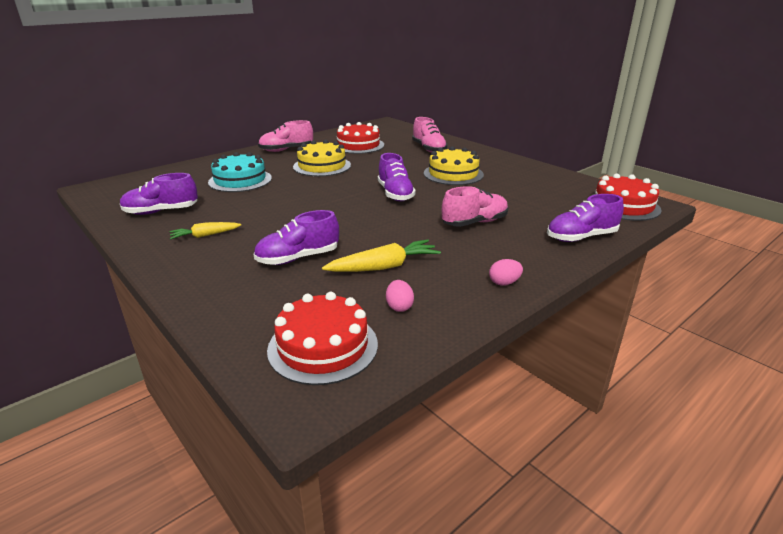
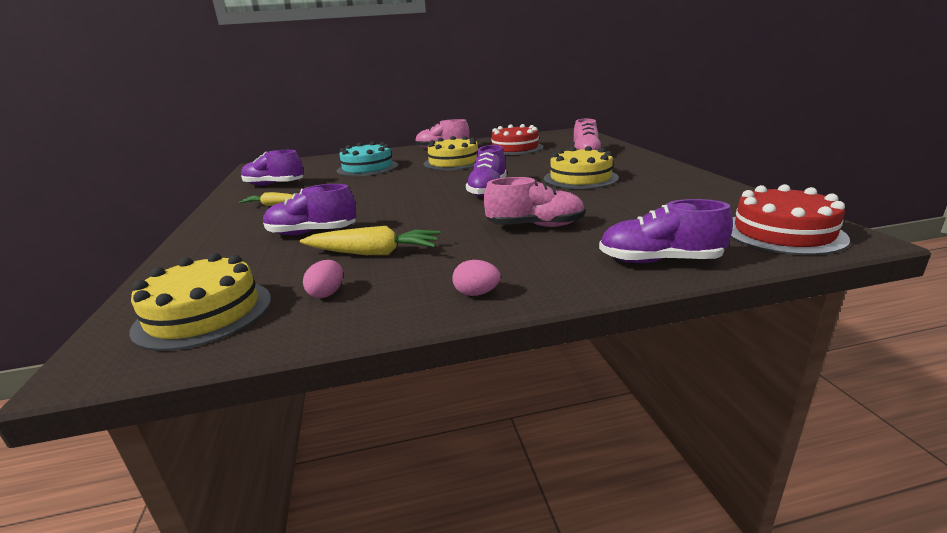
camera: 30 degrees right, 5 degrees down
red cake [267,292,378,385] -> yellow cake [129,253,271,351]

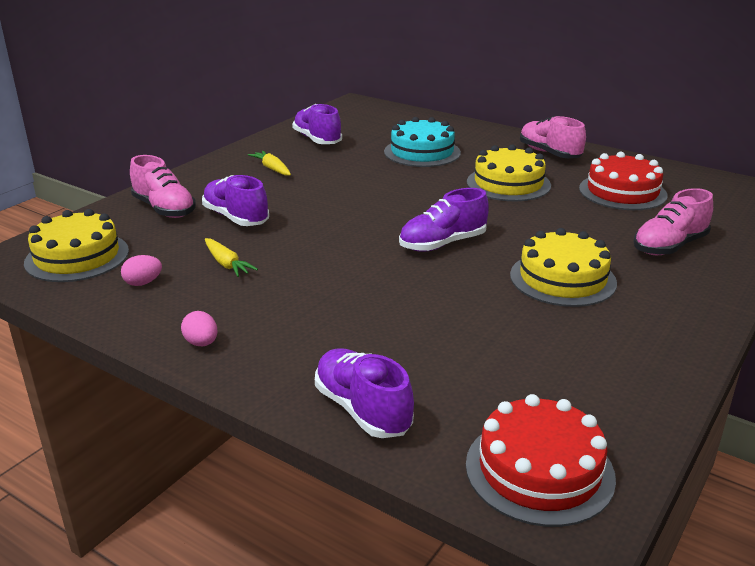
camera: 45 degrees right, 5 degrees up
yellow carrot [300,226,441,255] -> yellow carrot [205,238,258,277], size x0.64
pink shoe [484,177,585,227] -> pink shoe moved to [130,155,196,218]

